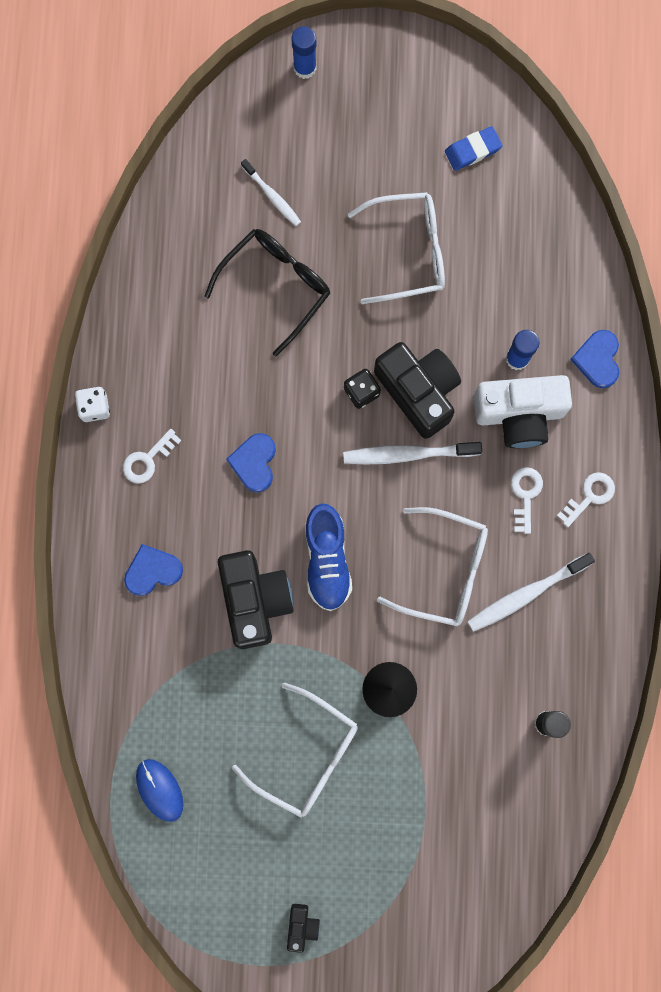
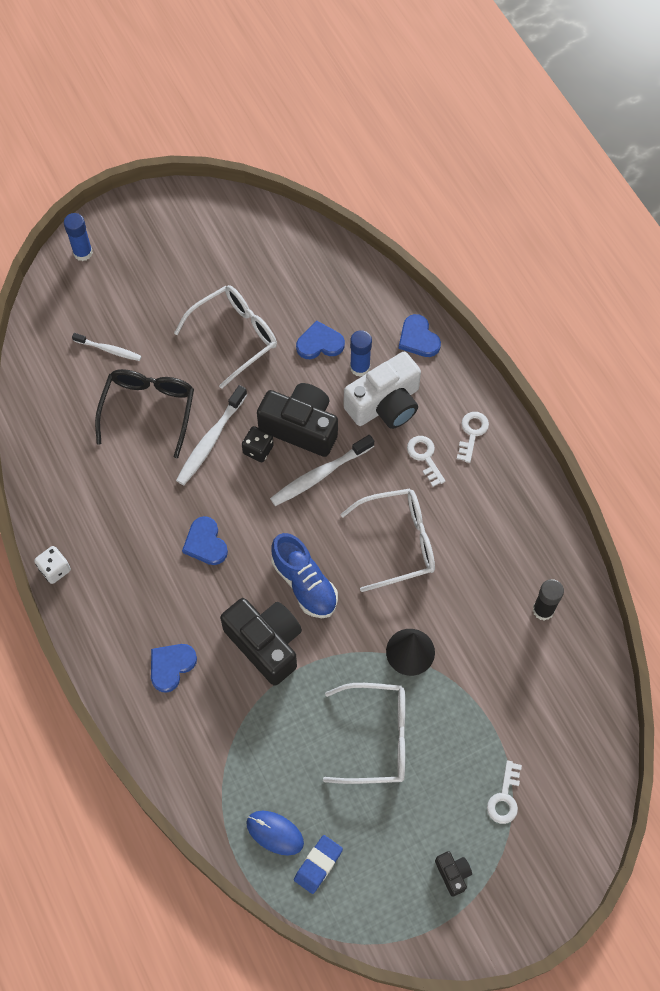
camera: 30 degrees left, 15 degrees down
white key [123,429,182,484] -> white key moved to [487,760,522,824]
blue eraser [445,126,502,171] -> blue eraser moved to [294,835,343,894]
white toothbrush [467,553,595,632] -> white toothbrush moved to [176,385,247,485]
none -> blue heart [296,320,345,359]

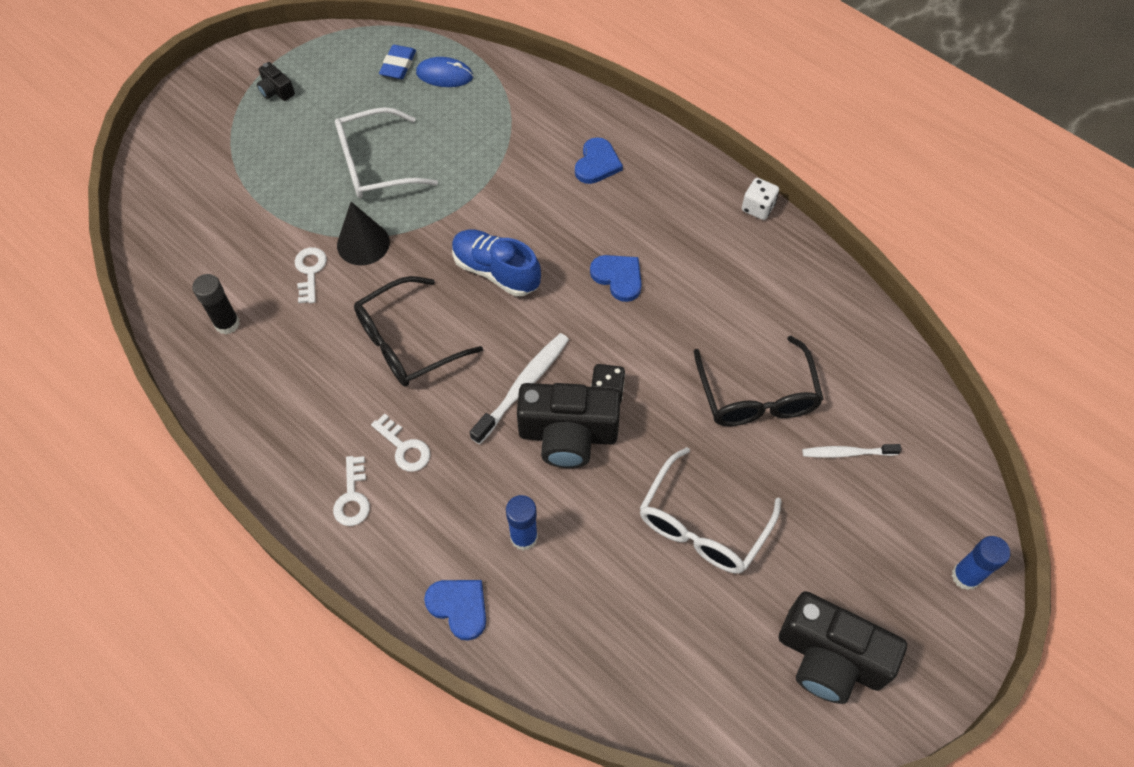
camera: 160 degrees right, 5 degrees down
white toothbrush [176,385,247,485] -> none
black camera [220,598,302,686] -> black camera moved to [779,591,907,704]
blue heart [296,320,345,359] -> none
white glasses [340,489,435,592] -> black glasses [354,276,483,386]
white camera [343,352,421,429] -> none
white key [487,760,522,824] -> white key moved to [295,247,327,303]

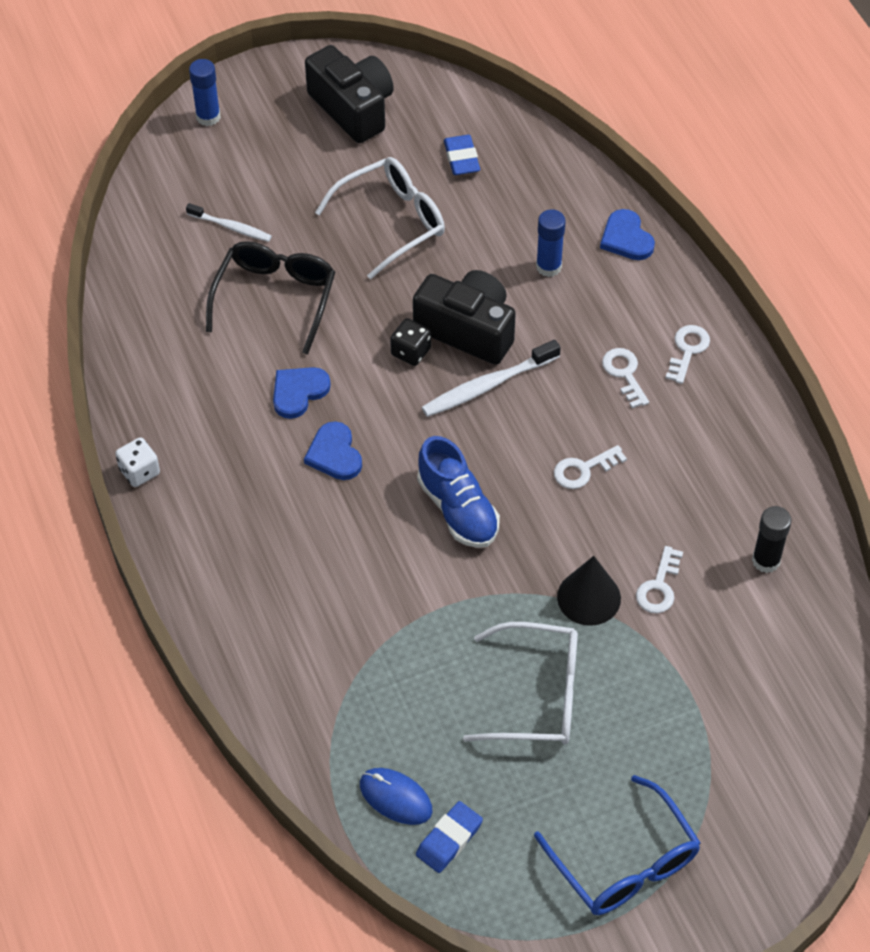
camera: 155 degrees left, 5 degrees down
black camera [257,62,295,101] -> blue glasses [534,775,701,915]
black glasses [354,276,483,386] -> white key [554,445,627,489]
blue heart [575,137,623,184] -> blue heart moved to [273,367,331,419]
none -> blue eraser [444,135,480,175]

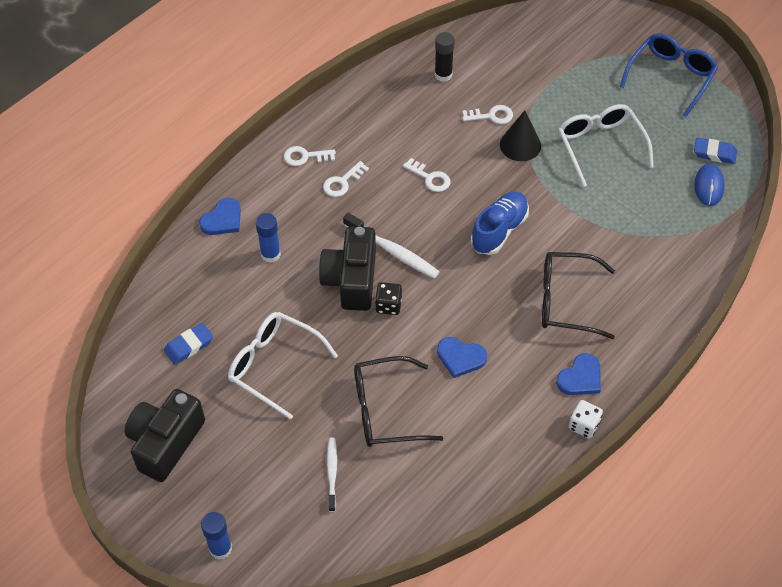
camera: 115 degrees left, 0 degrees up
blue heart [304,422,362,480] -> blue heart moved to [556,353,601,395]
none -> black glasses [542,252,615,339]

